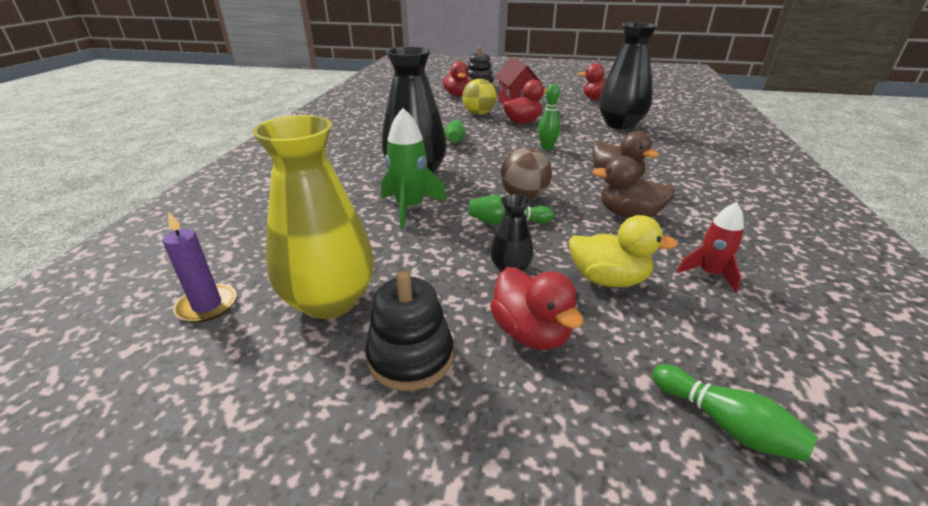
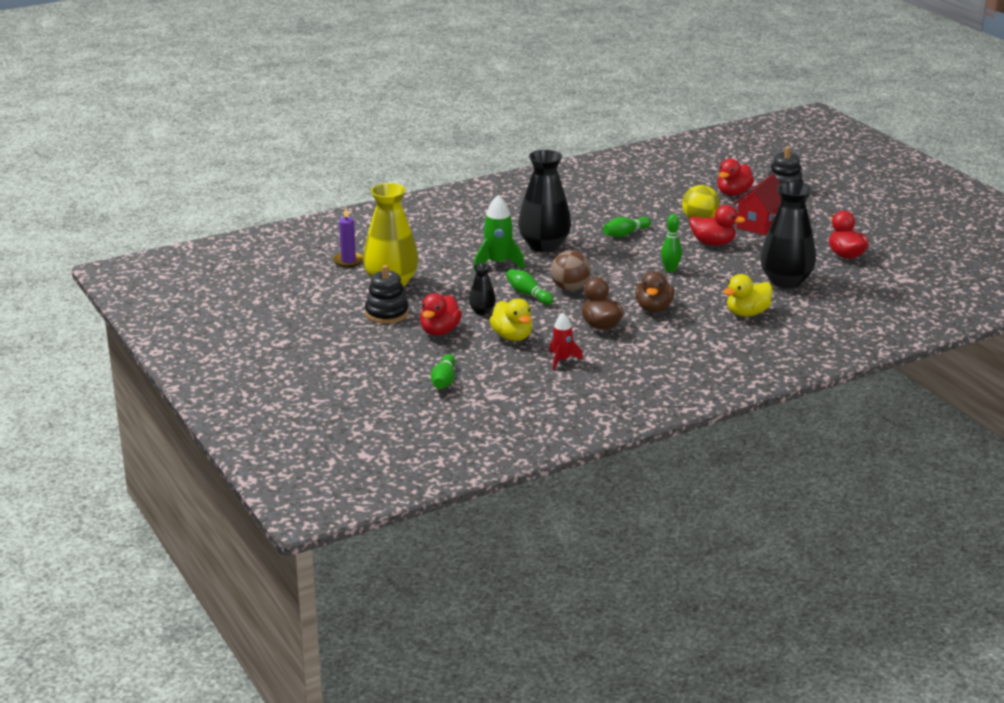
camera: 50 degrees right, 5 degrees down
none -> yellow duck [723,274,773,317]

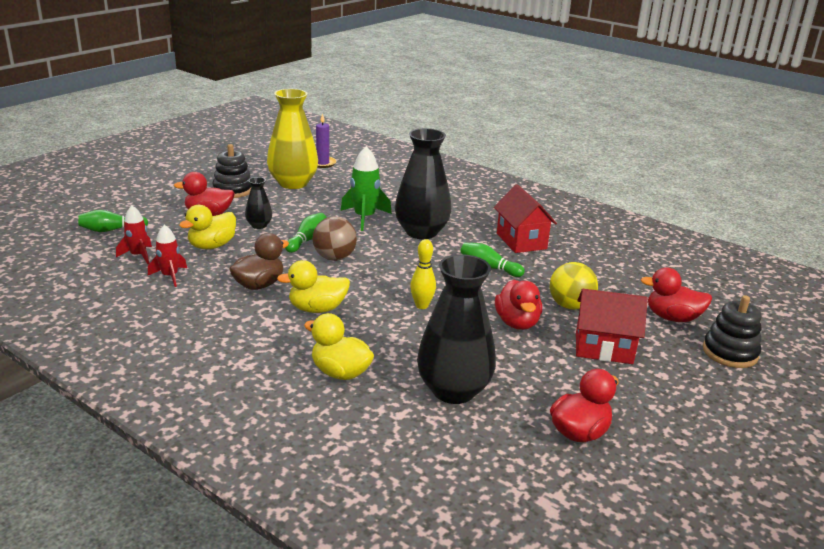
camera: 65 degrees right, 0 degrees up
brown duck [635,271,674,312] -> yellow duck [277,260,350,313]
green bowling pin [661,214,682,272] -> yellow bowling pin [410,239,436,309]
none -> red rocket [116,206,152,264]
none -> red house [494,184,557,253]

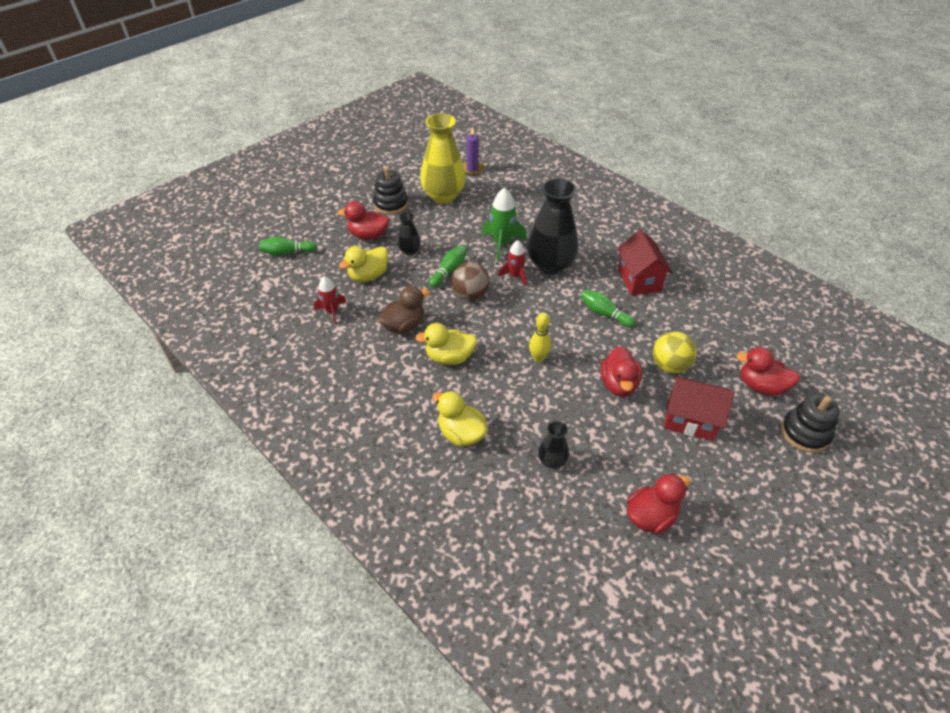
camera: 10 degrees right, 20 degrees up
red rocket [116,206,152,264] -> red rocket moved to [498,240,527,287]
black vase [417,254,496,404] -> black vase [538,421,569,468], size x0.48

